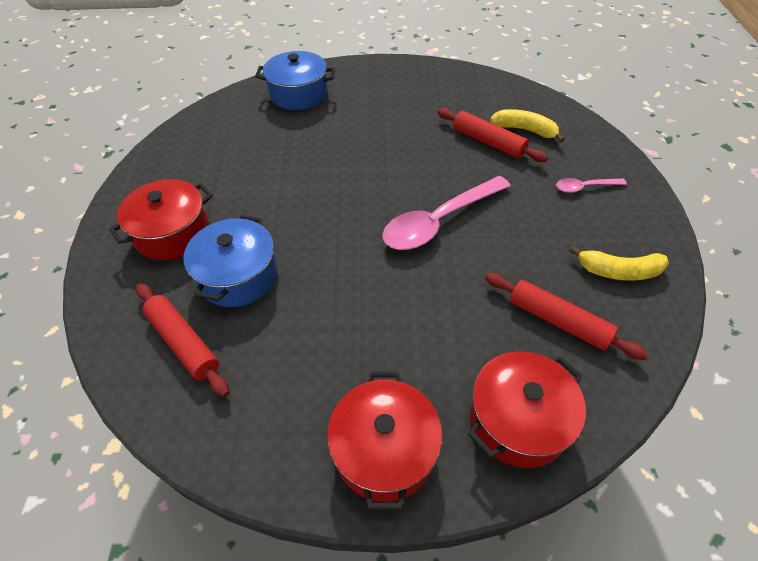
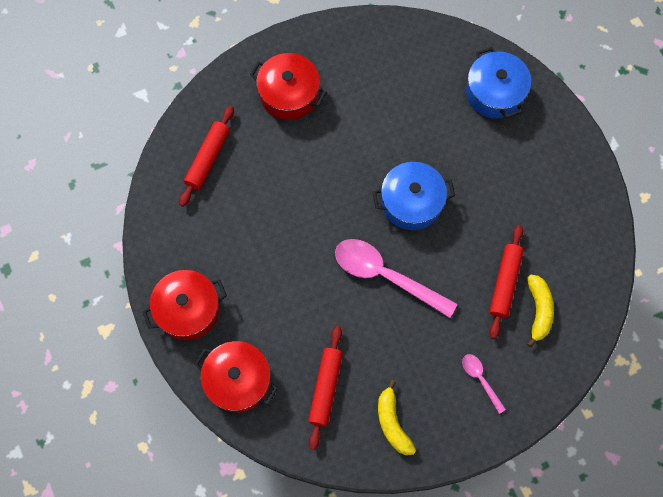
camera: 65 degrees right, 20 degrees up
blue pot [184,215,278,307] -> blue pot moved to [372,162,455,230]

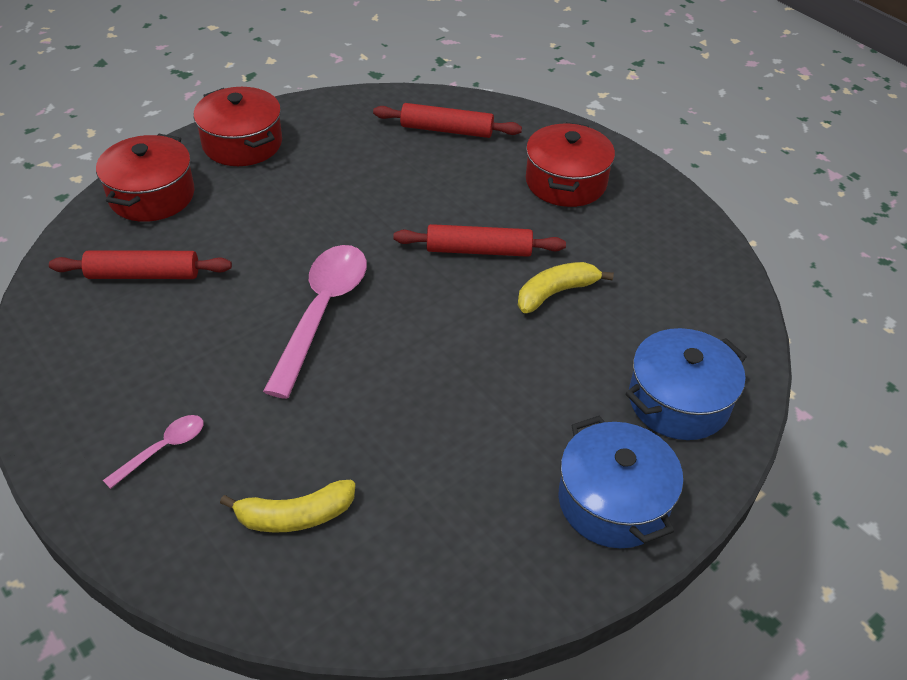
camera: 75 degrees right, 25 degrees down
blue pot [372,162,455,230] -> blue pot moved to [559,416,683,548]
yellow banana [378,380,416,455] -> yellow banana moved to [518,262,614,313]
red rolling pin [489,225,524,339] -> red rolling pin moved to [394,224,566,257]

